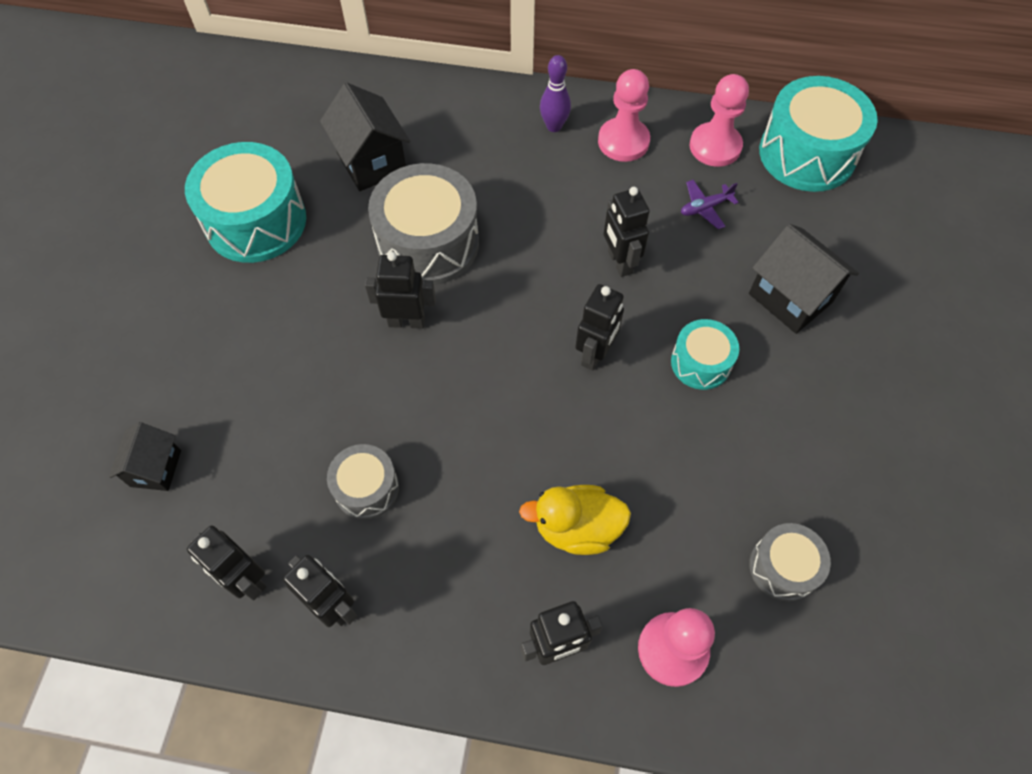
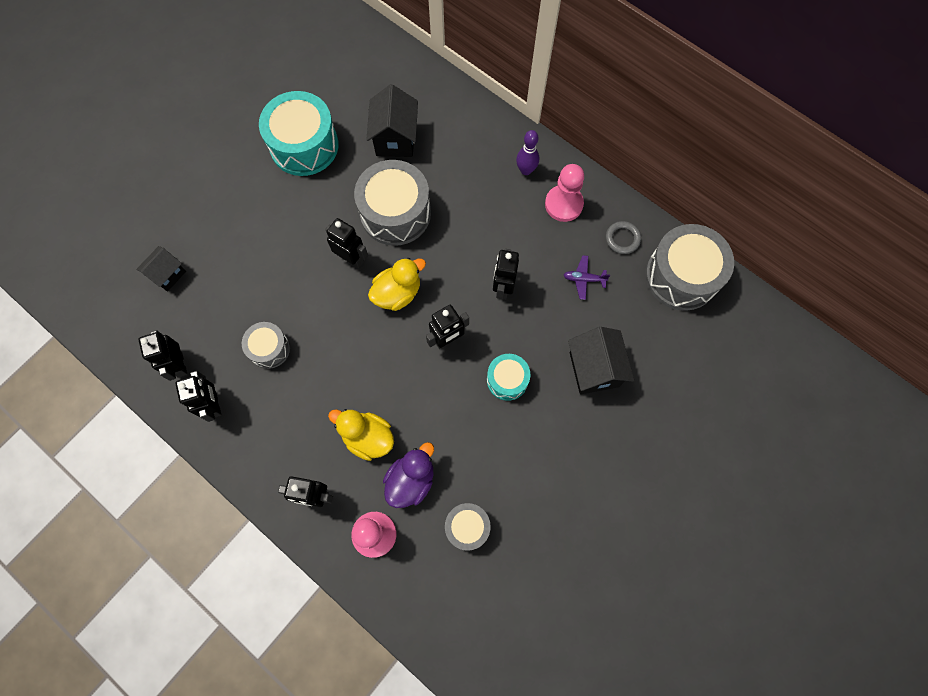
camera: 30 degrees right, 10 degrees up
pink pawn [690,74,749,167] -> grey ring [606,221,641,254]
turquoise drum [759,76,878,192] -> grey drum [645,224,734,311]
none -> yellow duck [368,258,426,311]
none -> purple duck [383,442,434,508]

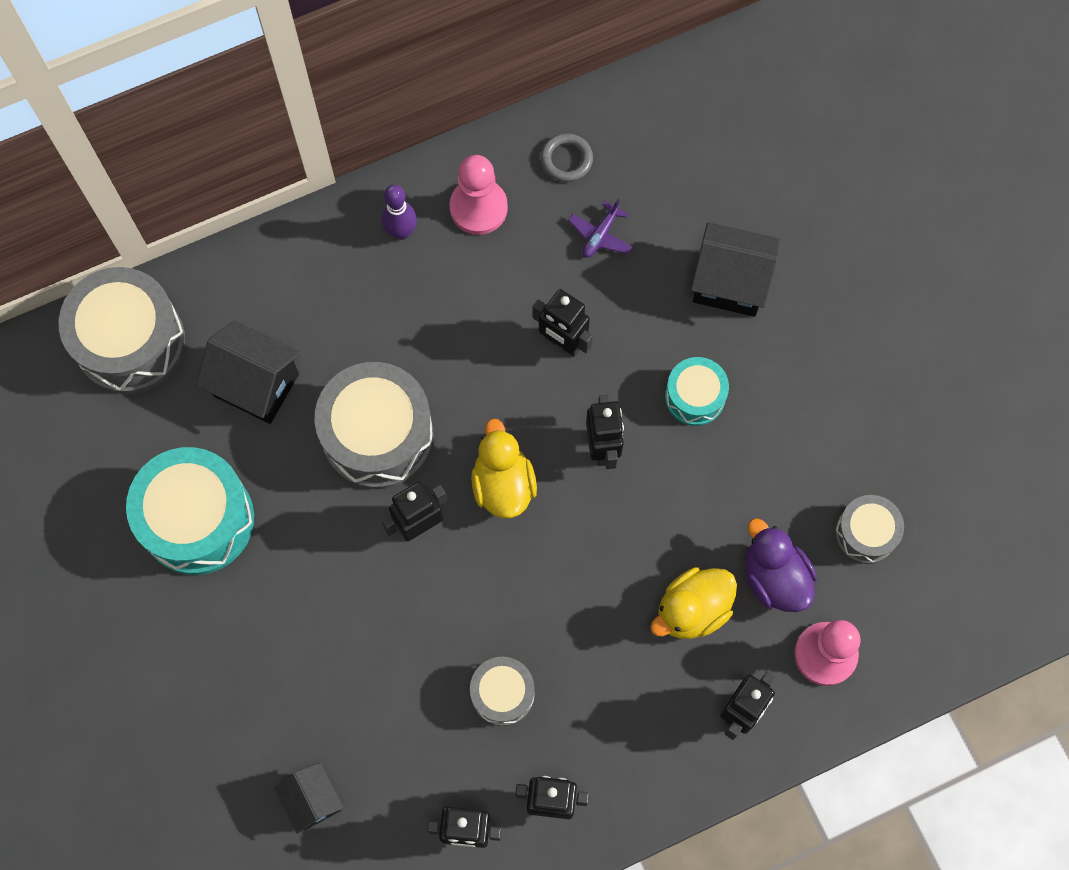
camera: 65 degrees left, 0 degrees up
grey drum [645,224,734,311] -> grey drum moved to [59,267,185,394]

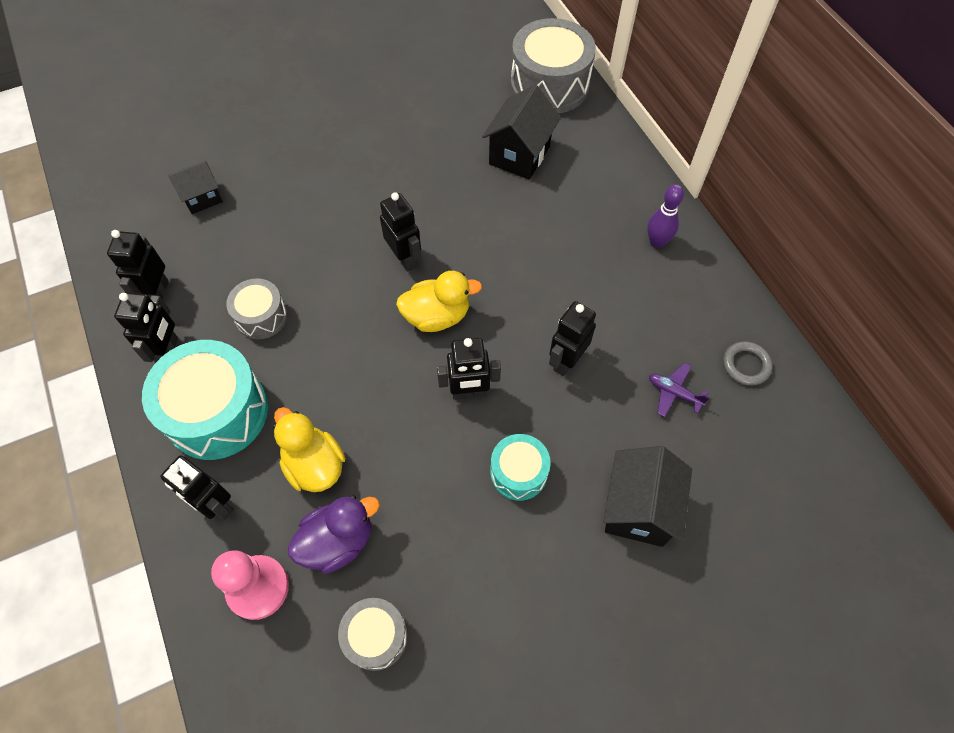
camera: 90 degrees right, 10 degrees down
turquoise drum [126,447,254,575] -> turquoise drum moved to [142,340,268,460]
grey drum [315,362,434,489] -> none
pink pawn [449,155,508,235] -> none

